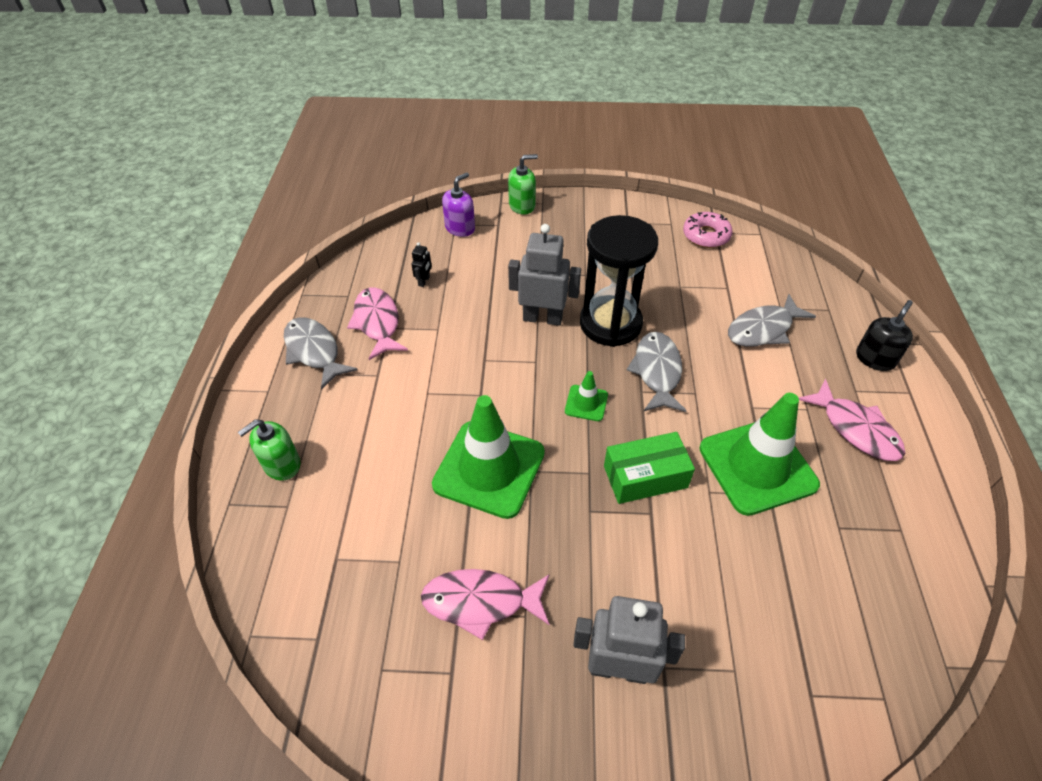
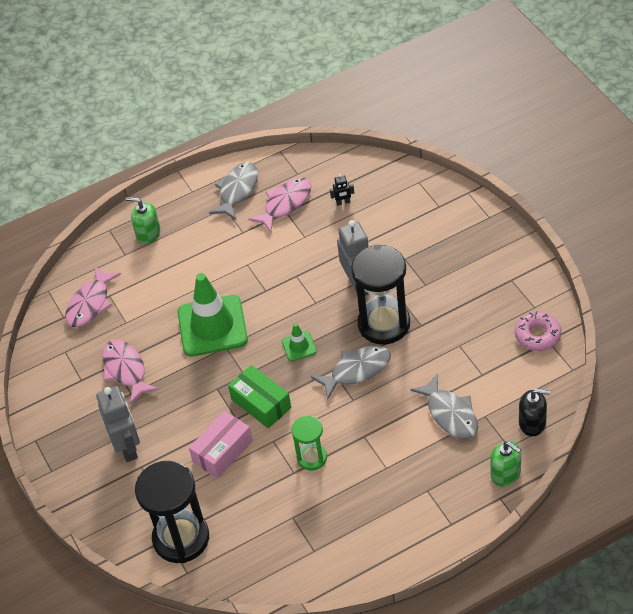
camera: 65 degrees right, 0 degrees up
purple soap dispenser [442,172,475,237] -> none
green soap dispenser [508,154,538,215] -> green soap dispenser moved to [490,441,521,487]
green traffic cone [700,393,820,516] -> green hourglass [291,415,327,470]
grey fish [728,294,816,347] -> grey fish turned 150 degrees counterclockwise [410,374,478,439]
pink fish [799,379,905,461] -> pink fish moved to [65,266,121,327]
black soap dispenser [856,300,913,371] -> black soap dispenser moved to [519,389,550,436]
none -> black hourglass [135,461,209,563]
none -> pink box [189,411,253,478]

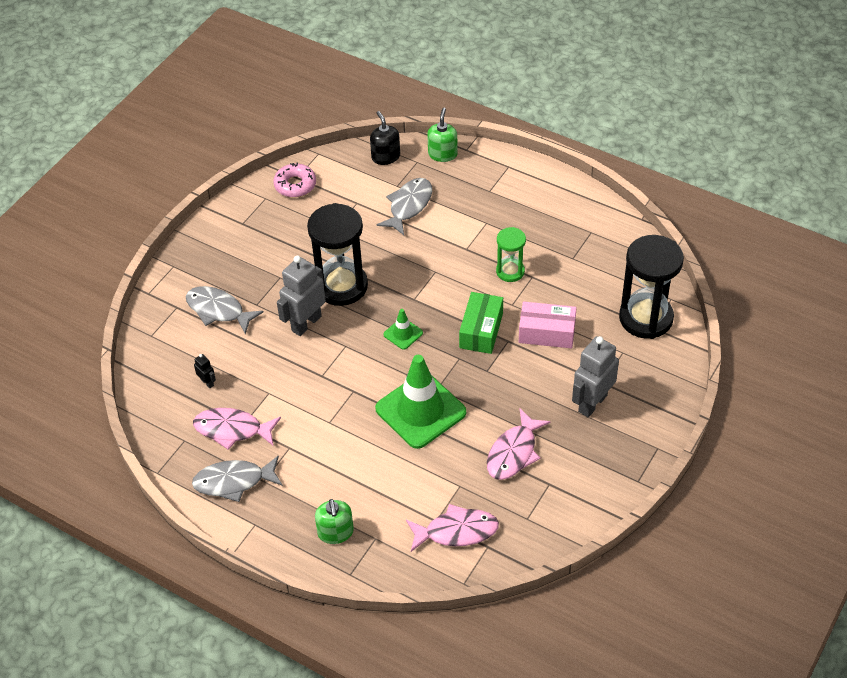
camera: 125 degrees left, 0 degrees up
grey fish [311,345,391,399] -> grey fish moved to [186,286,264,334]

